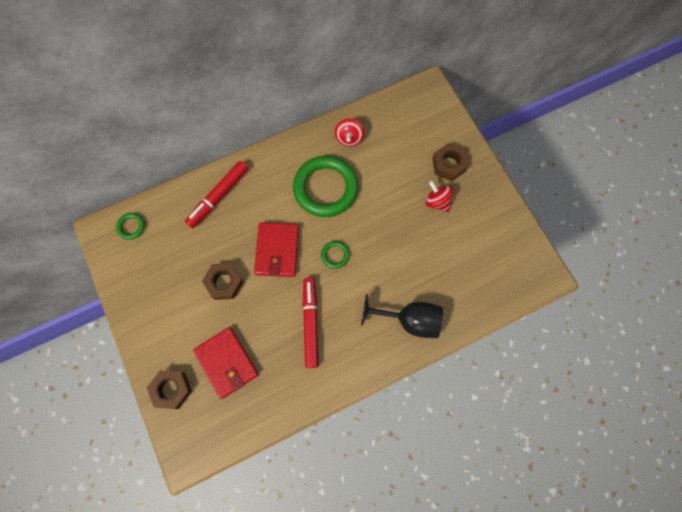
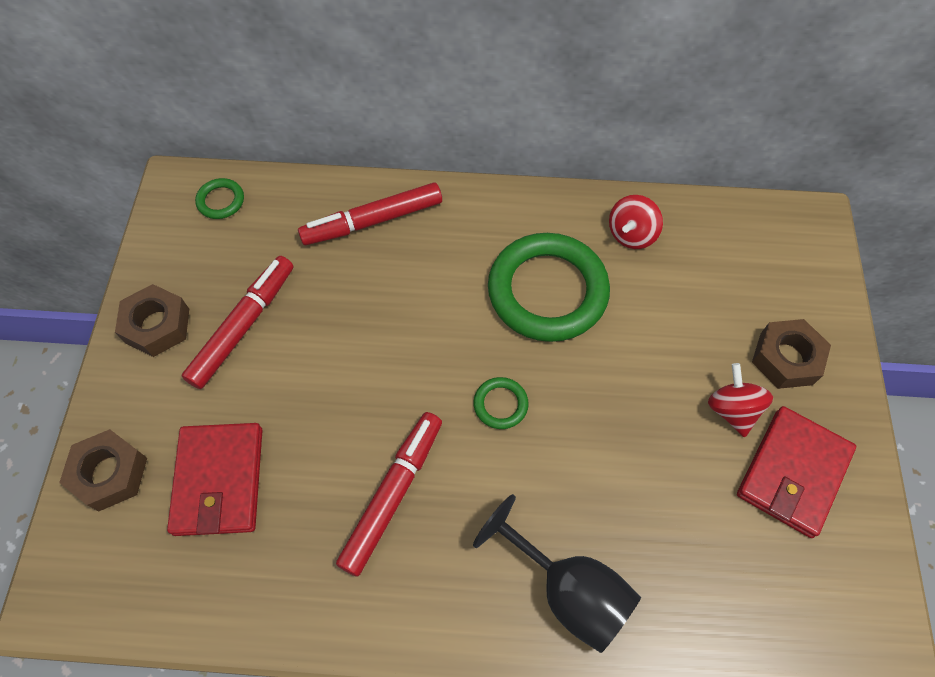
camera: 30 degrees right, 10 degrees down
brown nut [202,263,244,300] -> brown nut moved to [115,284,189,357]
red wallet [254,223,299,277] -> red wallet moved to [737,406,856,538]
none -> red marker [182,256,293,389]

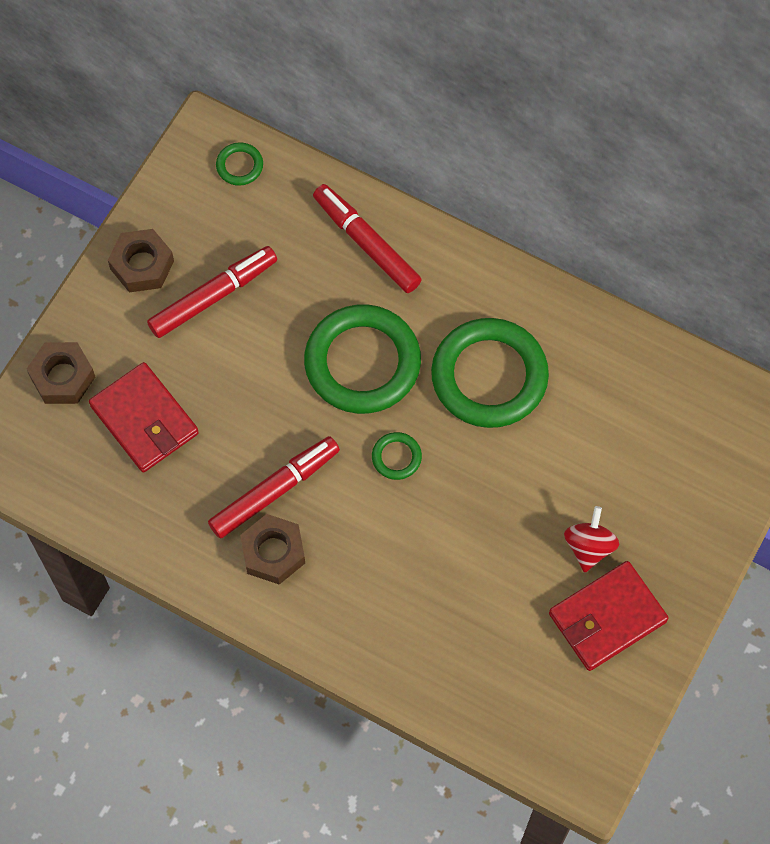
camera: 25 degrees right, 5 degrees up
red wallet [167,423,263,536] -> red wallet turned 60 degrees counterclockwise [89,362,199,472]
red marker [298,182,442,245] -> red marker turned 45 degrees clockwise [313,184,422,293]
black goblet [473,494,641,653] -> none
red spinning top [609,195,663,249] -> none
brown nut [752,319,831,389] -> brown nut moved to [240,514,305,585]
none -> green ring [304,304,421,414]

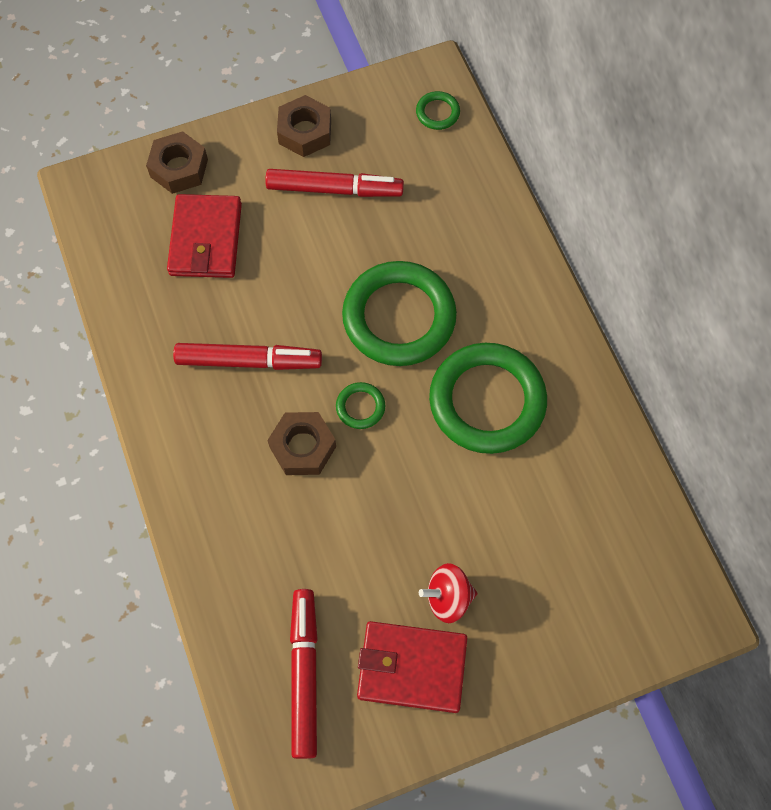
camera: 40 degrees right, 0 degrees up
brown nut [240,514,305,585] -> brown nut moved to [267,412,336,475]
red marker [313,184,422,293] -> red marker moved to [290,589,318,759]
red spinning top [564,506,619,573] -> red spinning top turned 150 degrees counterclockwise [419,563,478,623]

